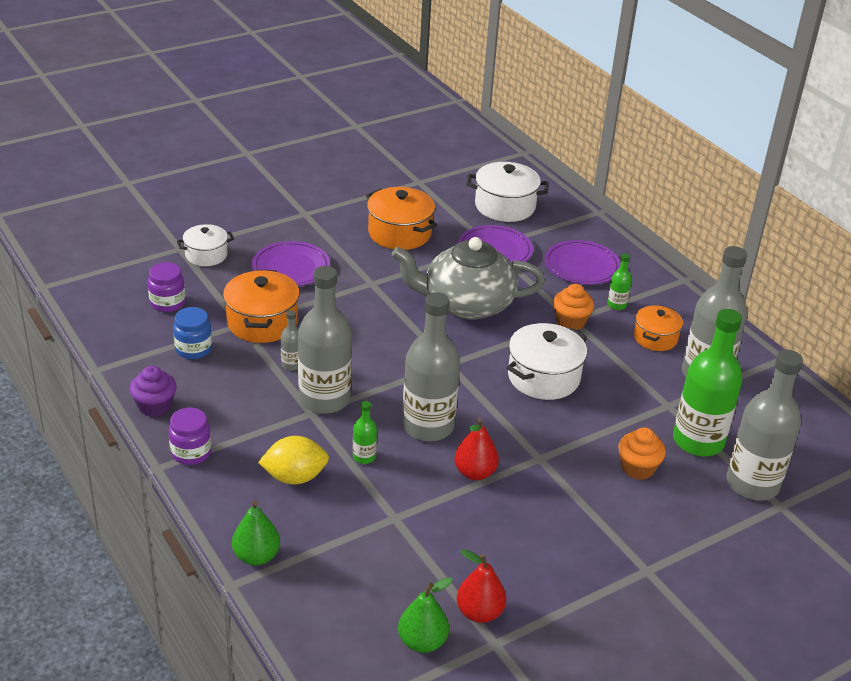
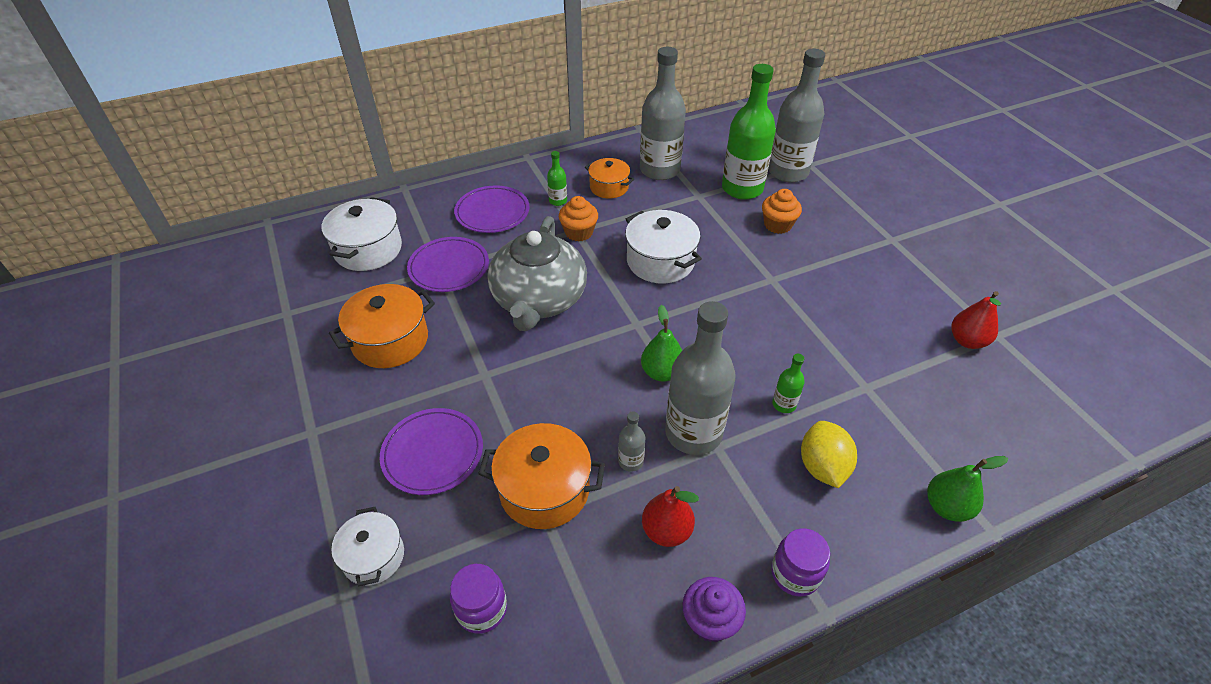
camera: 80 degrees left, 10 degrees up
blue jar [173,307,212,359] -> none
green pear [398,577,453,653] -> green pear moved to [641,305,682,382]
grey bottle [402,292,460,441] -> none
red pear [454,418,499,480] -> red pear moved to [642,486,699,547]

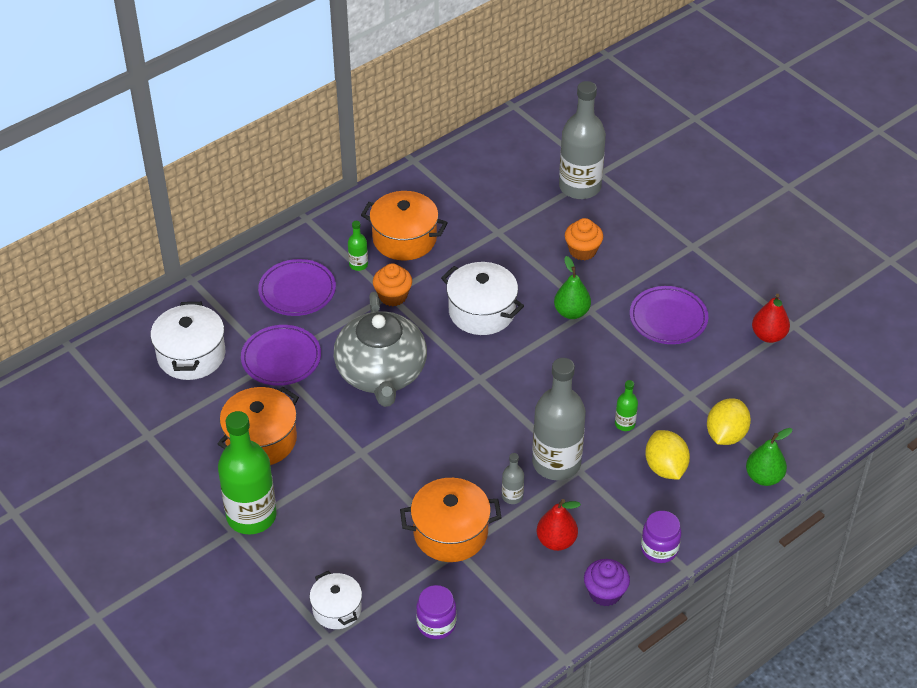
camera: 15 degrees left, 0 degrees up
purple plate [379,408,483,495] -> purple plate moved to [630,286,708,344]
orange pot [585,158,634,199] -> orange pot [361,191,448,261], size x1.58
grey bottle [640,47,686,180] -> none
green pear [641,305,682,382] -> green pear moved to [554,256,591,319]
green bottle [722,64,776,200] -> green bottle moved to [218,411,277,534]
none -> yellow lemon [707,398,751,445]

